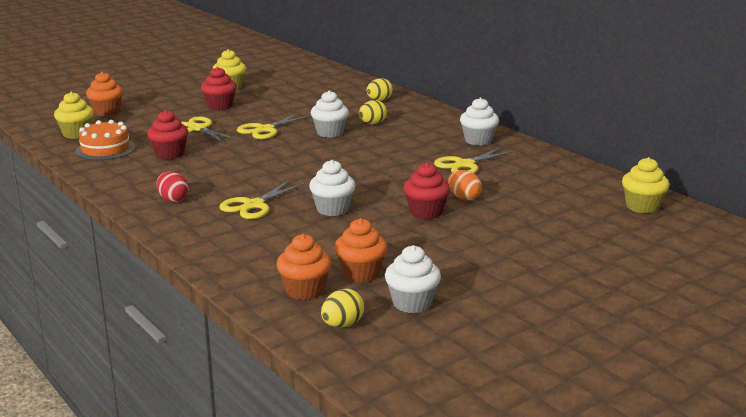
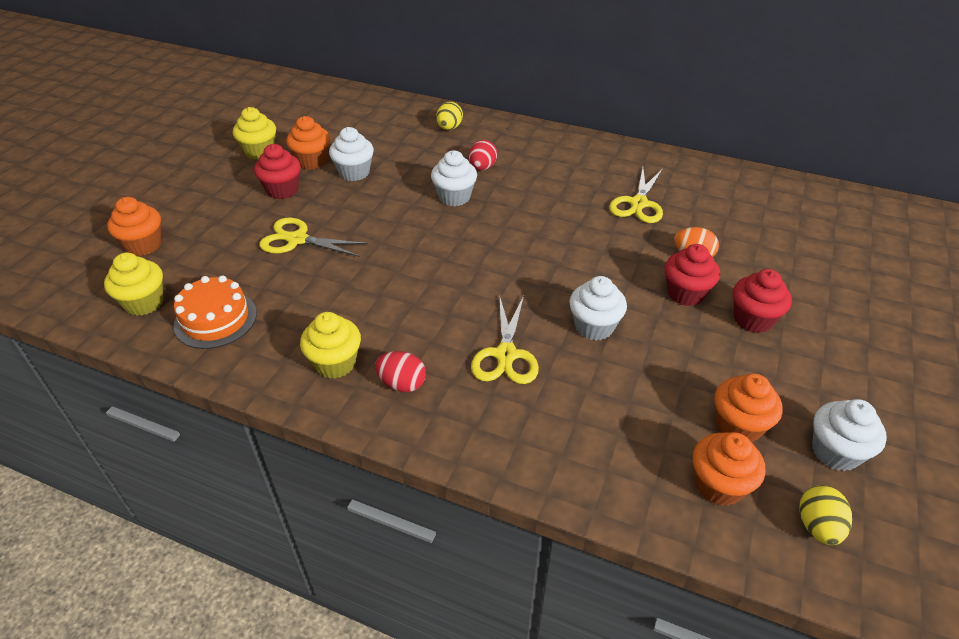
camera: 30 degrees left, 20 degrees up
red cupcake [147,110,188,160] -> red cupcake moved to [733,269,792,333]
yellow scissors [237,113,311,139] -> none
yellow egg [359,100,387,124] -> red egg [469,140,497,170]
white cupcake [460,97,499,146] -> white cupcake moved to [329,127,374,181]
yellow cupcake [622,157,669,213] -> yellow cupcake moved to [300,312,361,378]
none -> orange cupcake [286,116,330,170]

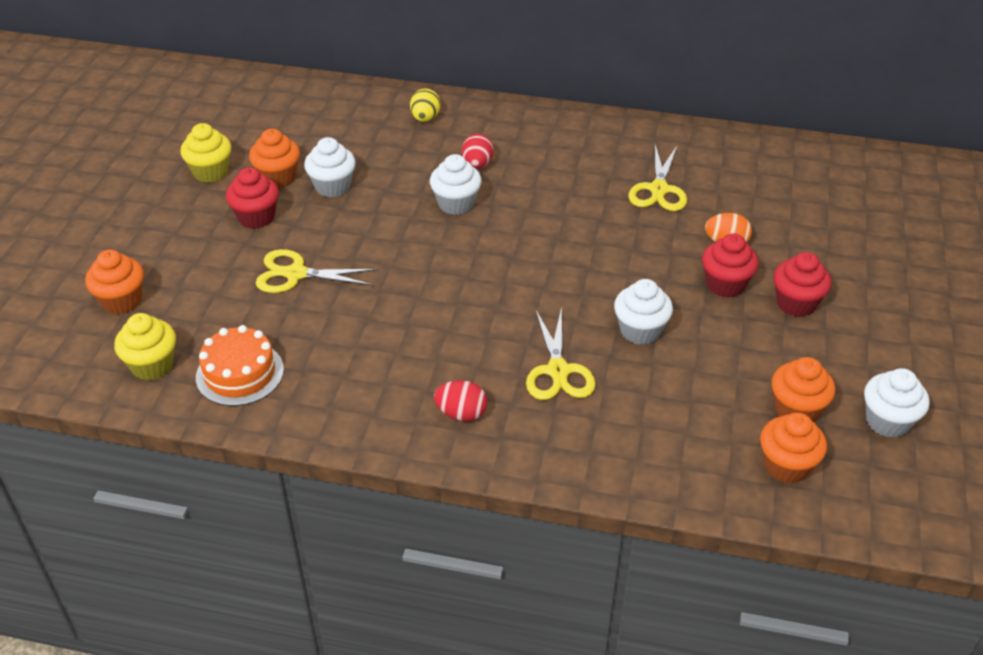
camera: 10 degrees left, 0 degrees up
yellow cupcake [300,312,361,378] -> none
yellow egg [799,485,852,545] -> none

